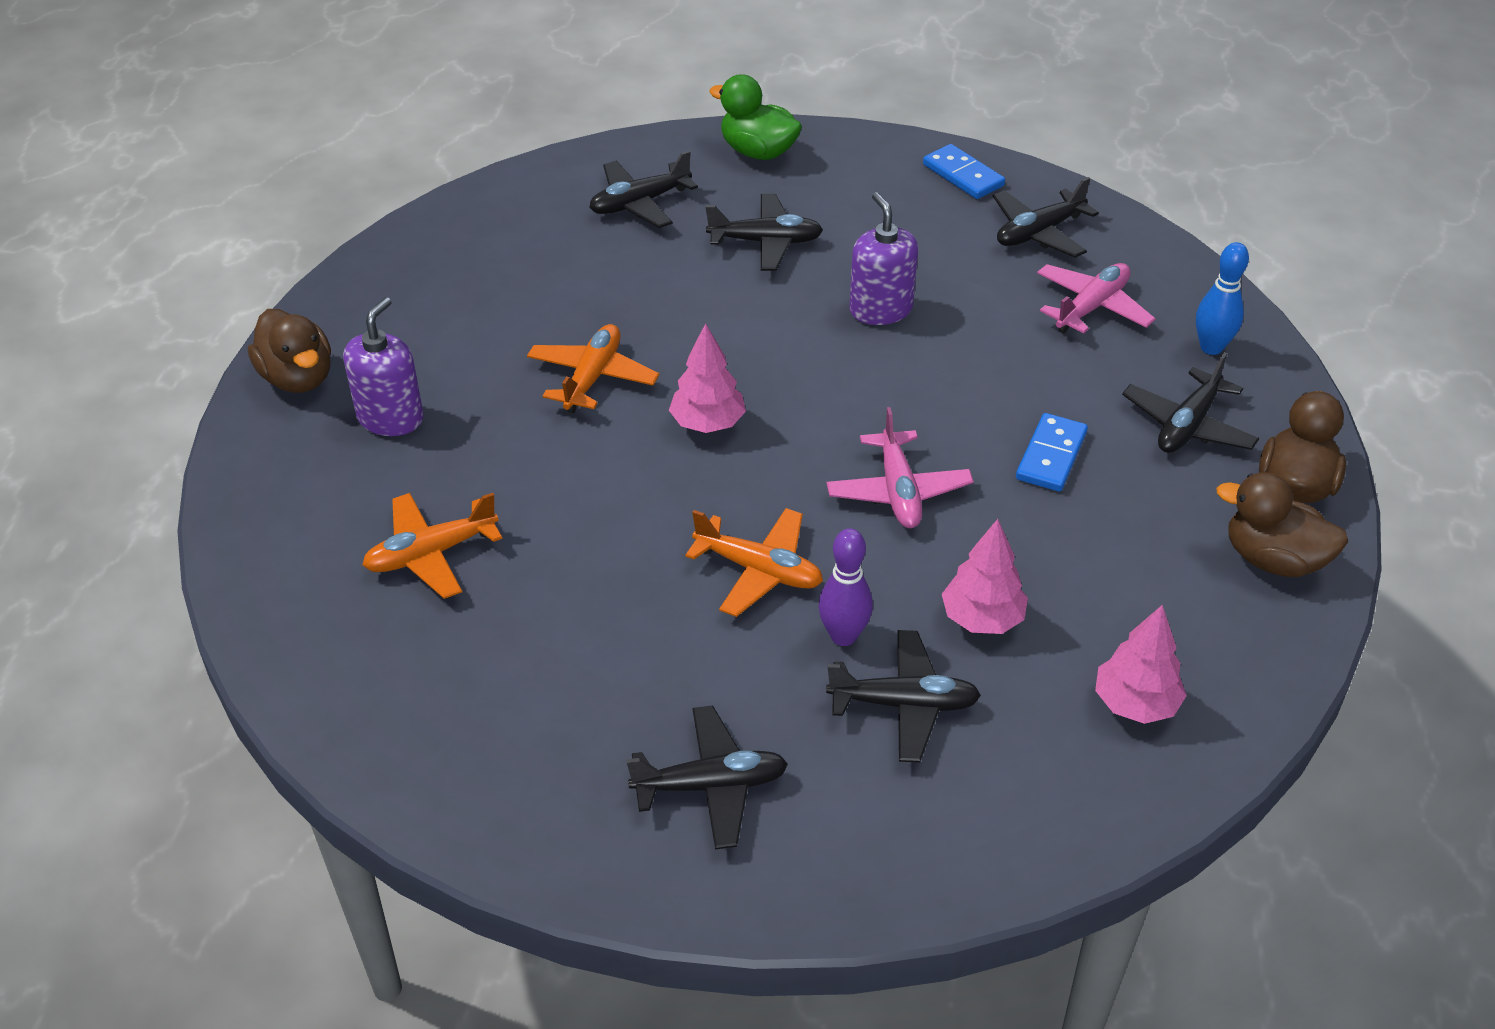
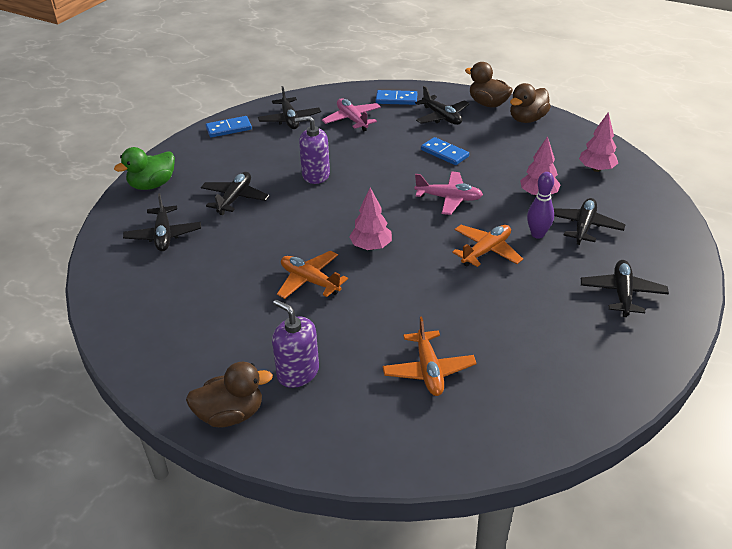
camera: 70 degrees left, 5 degrees down
blue bowling pin [1196,242,1249,355] -> blue domino [376,90,417,105]

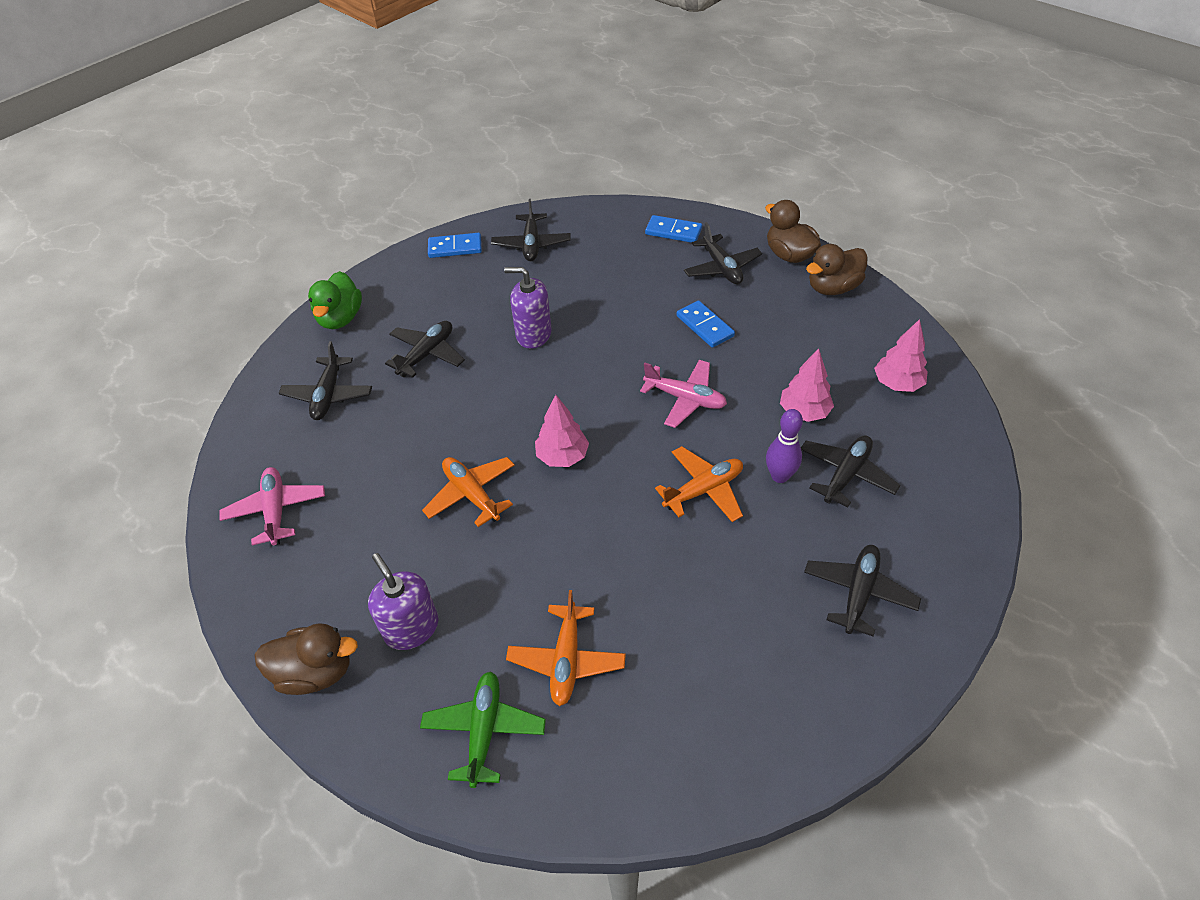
camera: 15 degrees right, 10 degrees up
green duck [114,147,175,190] -> green duck turned 60 degrees counterclockwise [308,271,362,329]
pink plane [322,98,381,131] -> pink plane moved to [220,467,325,545]
none -> green plane [420,671,546,788]

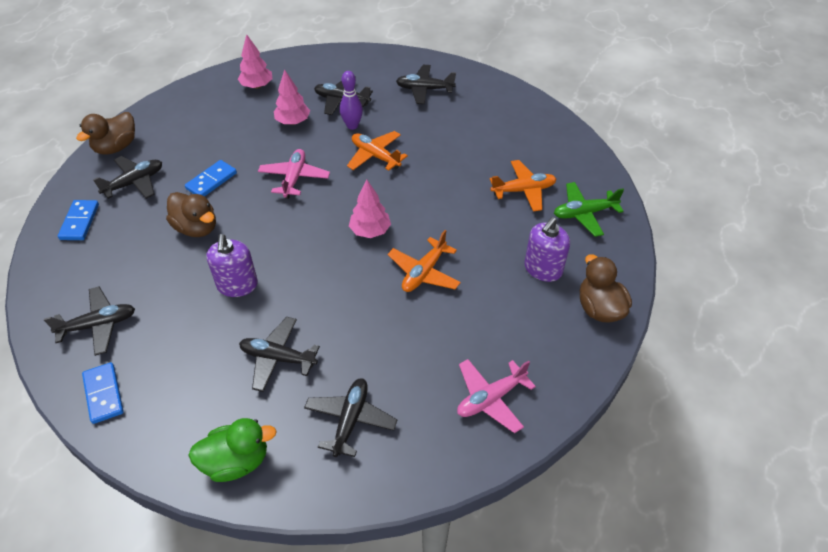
camera: 110 degrees left, 0 degrees up
black plane [279,341,372,420] -> black plane turned 60 degrees counterclockwise [304,378,397,457]
brown duck [806,244,868,295] -> brown duck moved to [166,192,216,237]

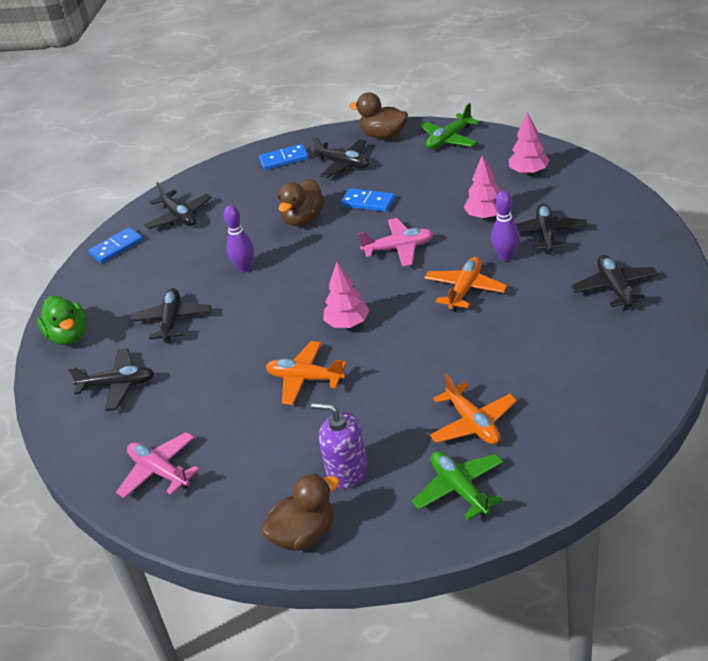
camera: 80 degrees right, 10 degrees down
purple soap dispenser [206,234,258,297] -> purple bowling pin [224,205,254,272]
none -> green plane [419,103,480,149]

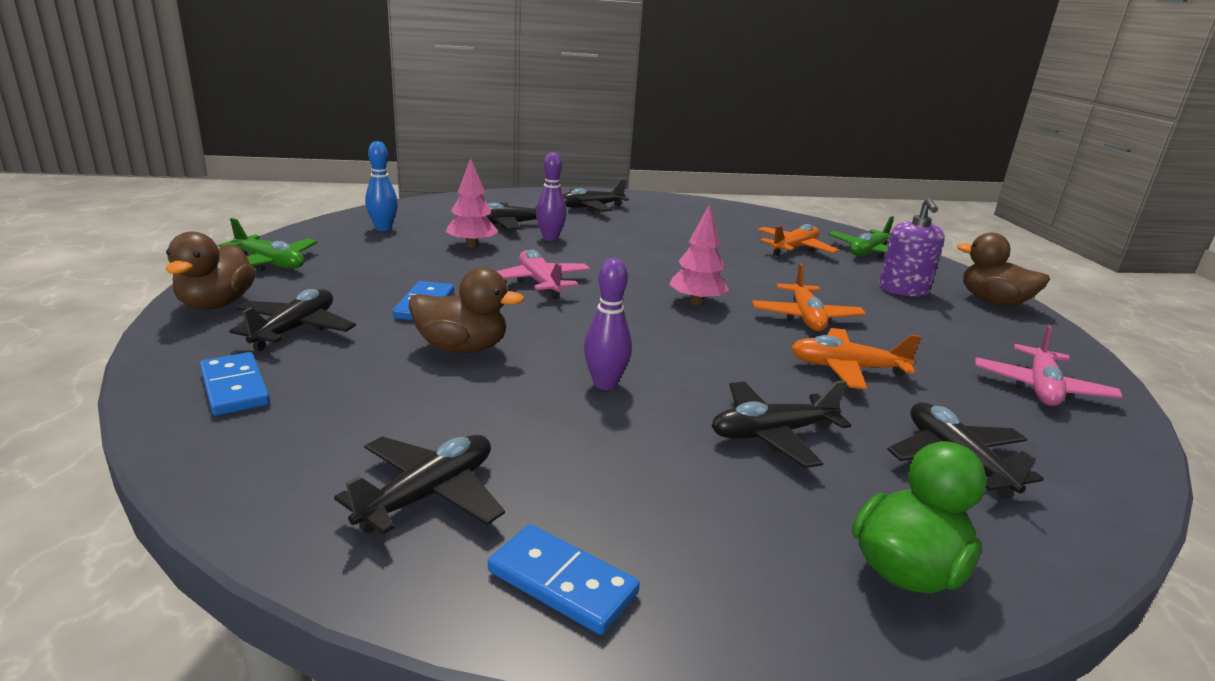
camera: 115 degrees left, 15 degrees down
orange plane [424,257,507,312] -> orange plane moved to [791,328,921,390]
pink tree [508,112,550,175] -> blue bowling pin [365,141,398,231]

